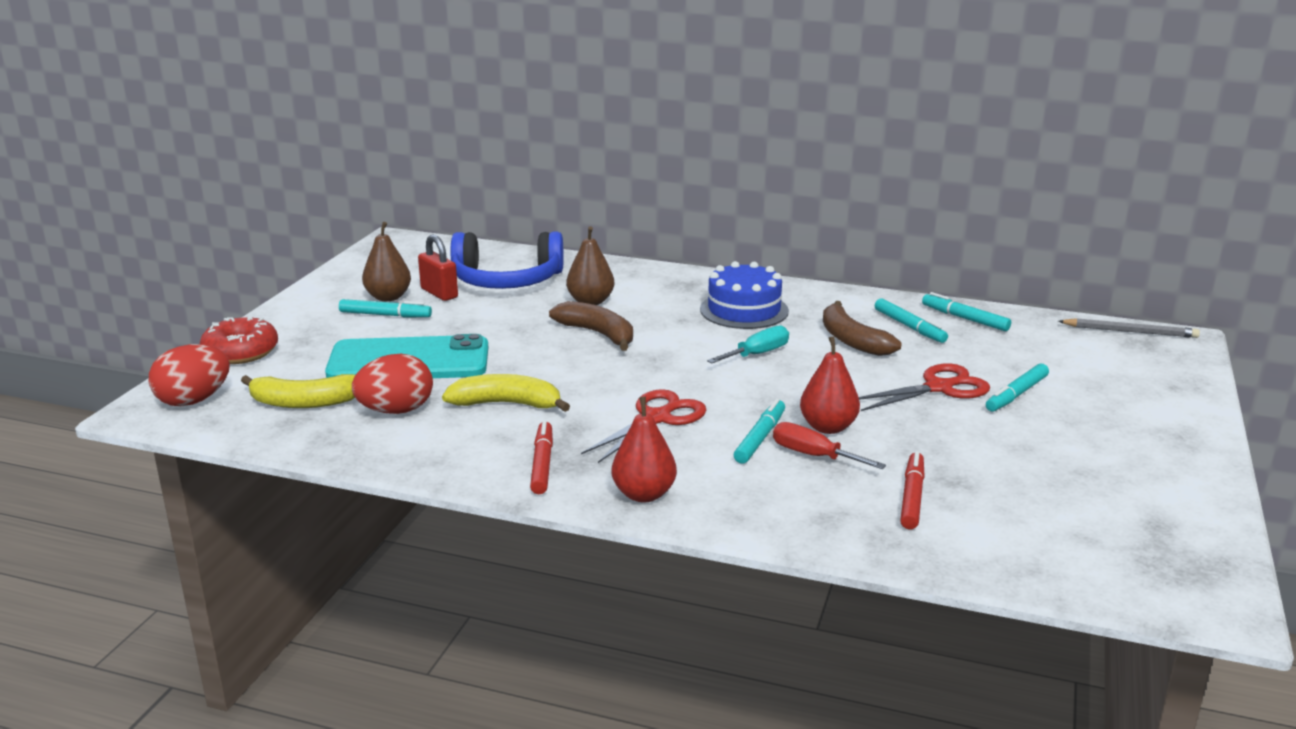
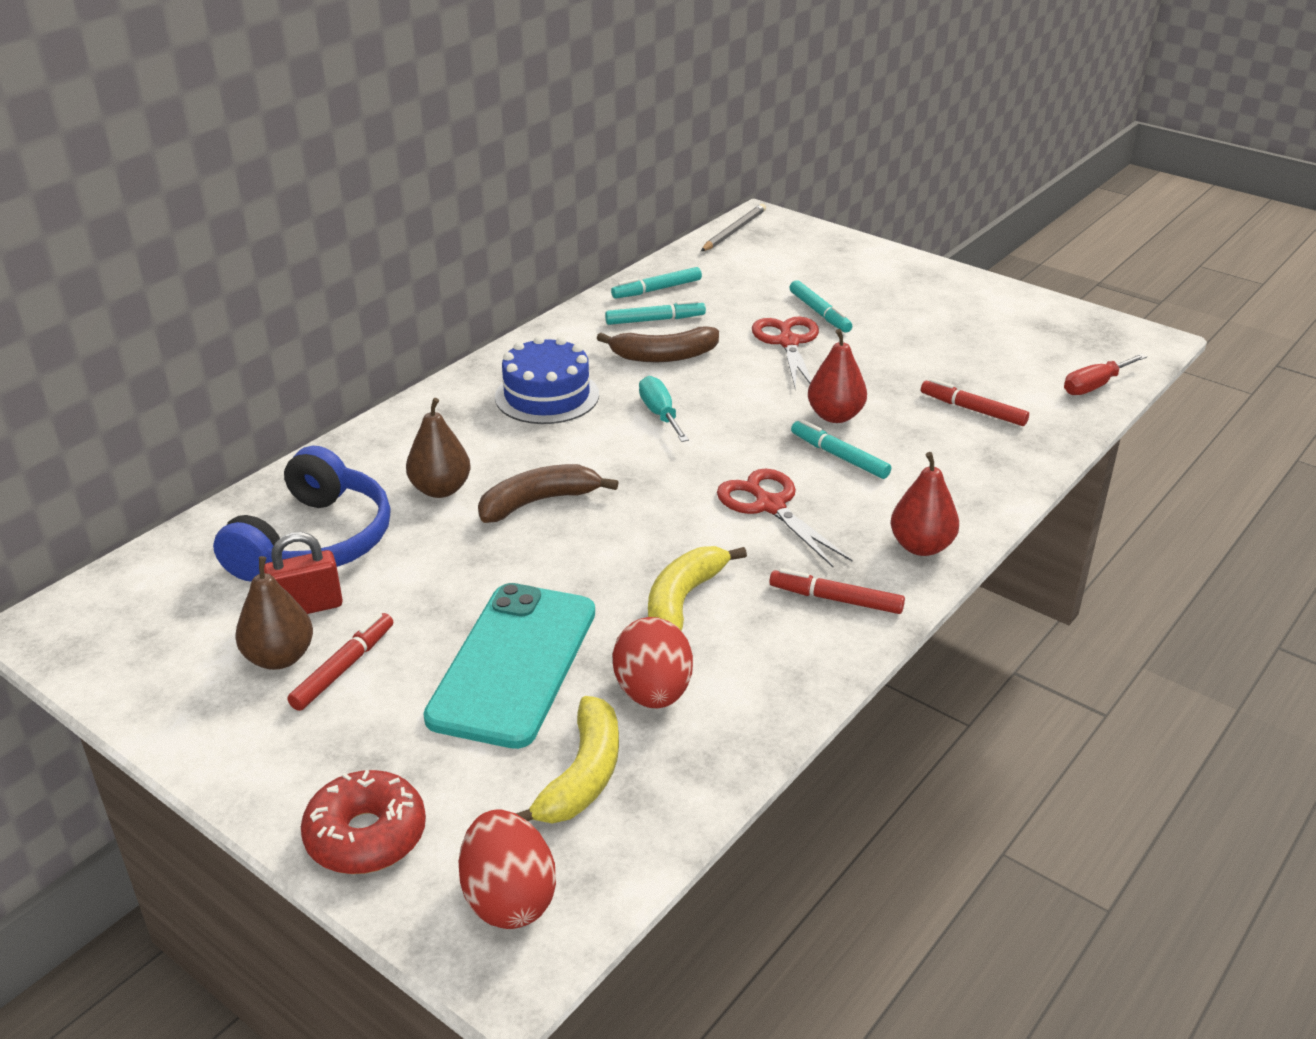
camera: 70 degrees left, 10 degrees up
turquoise marker [339,299,432,317] -> red marker [287,613,393,711]
red screwdriver [773,422,886,469] -> red screwdriver moved to [1064,353,1147,395]

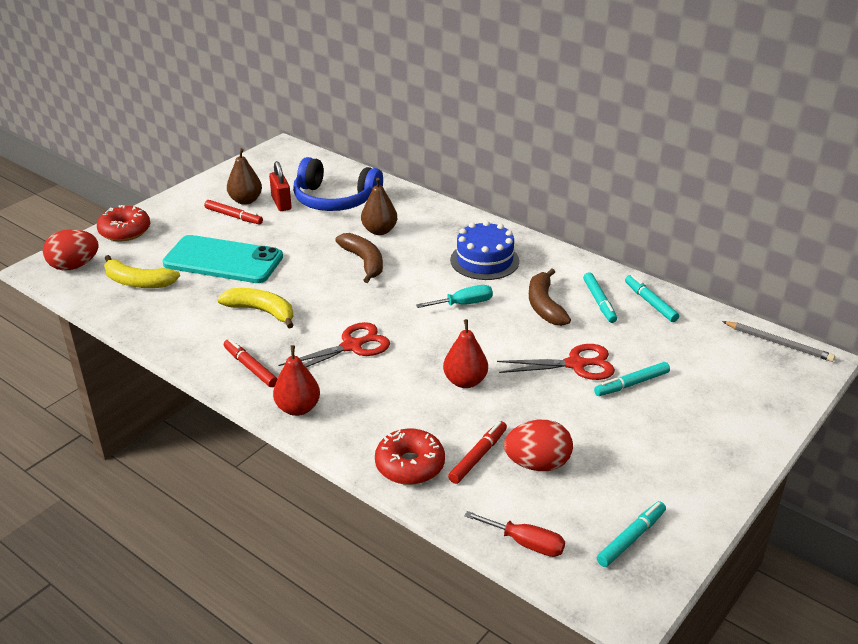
camera: 90 degrees right, 0 degrees up
red egg [612,617,693,708] -> red egg moved to [504,420,573,471]
red marker [769,568,905,614] -> red marker turned 60 degrees counterclockwise [224,339,277,387]
turquoise marker [791,419,891,479] -> turquoise marker moved to [597,501,666,567]
red screwdriver [1064,353,1147,395] -> red screwdriver turned 150 degrees clockwise [464,511,565,557]
none -> red donut [375,428,445,485]

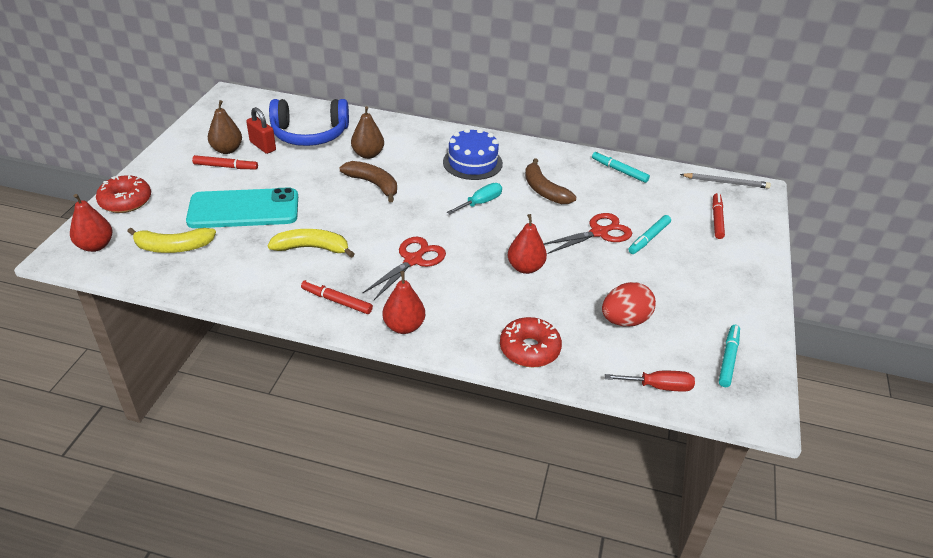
camera: 25 degrees left, 5 degrees up
red egg [43,229,99,271] -> red pear [70,194,113,252]
red marker [448,421,507,484] -> red marker moved to [712,193,725,239]
turquoise marker [583,272,617,323] -> none

